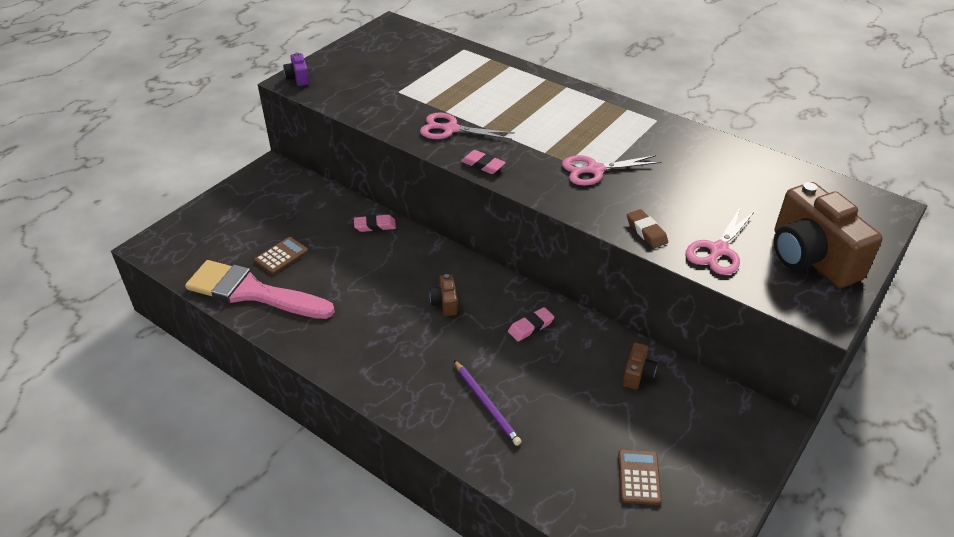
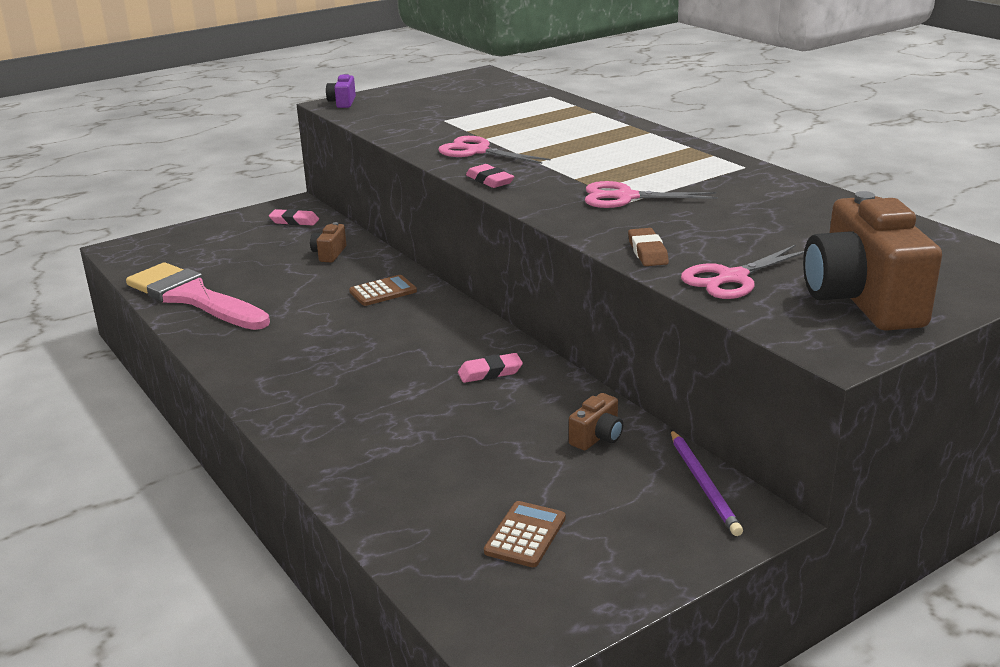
camera: 20 degrees right, 15 degrees down
brown calculator [254,237,308,275] -> brown calculator moved to [349,275,417,306]
pink eraser [354,215,396,232] -> pink eraser moved to [269,209,319,225]
brown camera [429,274,458,316] -> brown camera moved to [310,222,346,262]
purple pencil [454,360,522,446] -> purple pencil moved to [671,430,743,536]

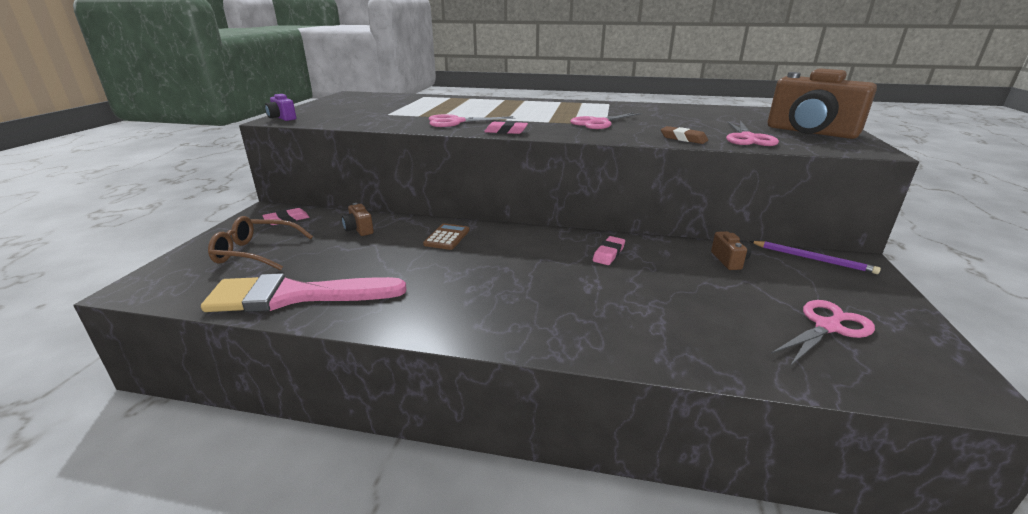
camera: 45 degrees left, 0 degrees up
brown calculator [484,501,566,567] -> pink scissors [771,300,875,366]
none -> brown glasses [208,216,313,270]

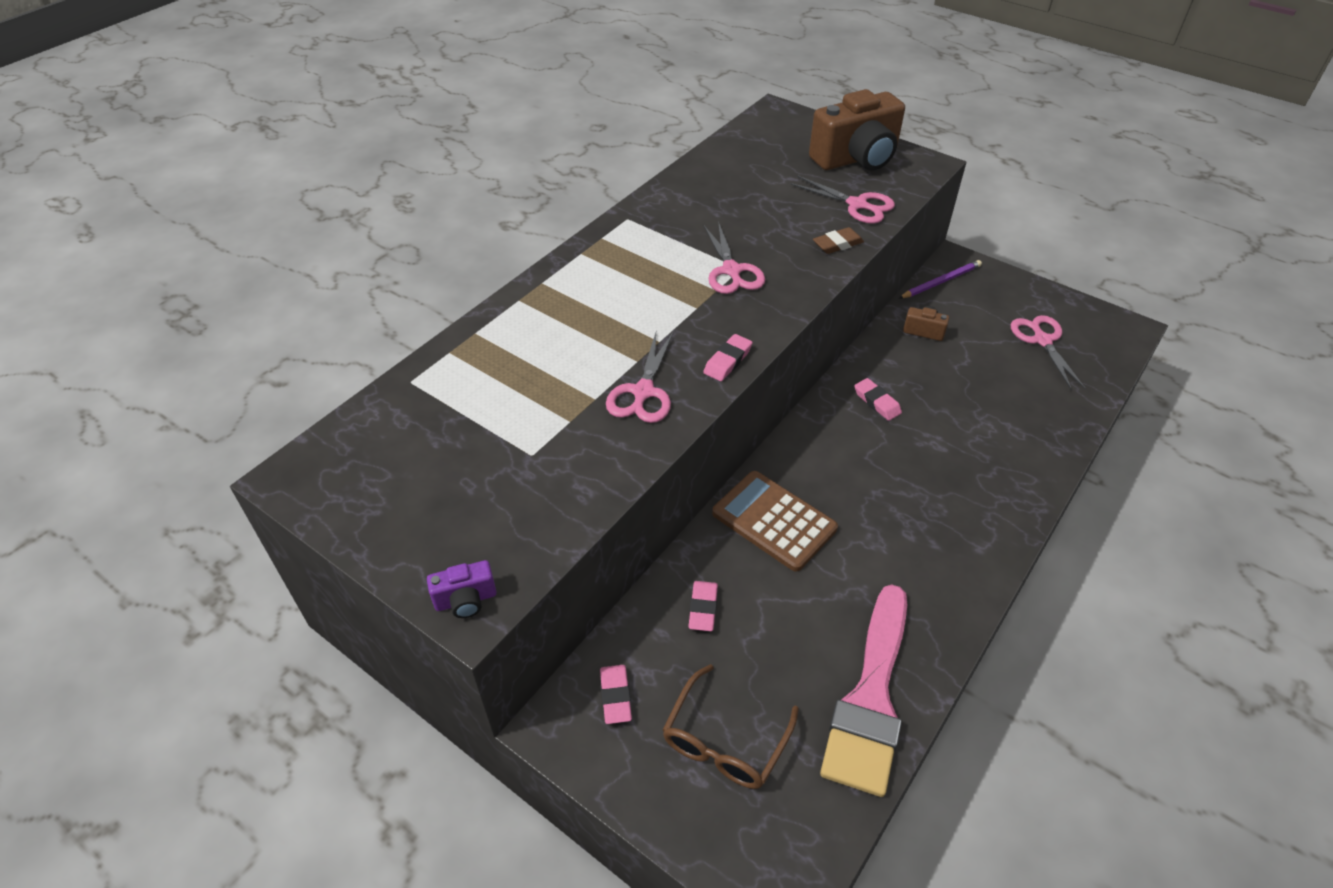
camera: 65 degrees left, 20 degrees up
brown camera [342,203,374,236] -> pink eraser [688,581,718,631]
brown calculator [423,223,469,250] -> brown calculator [712,471,838,572], size x1.74

